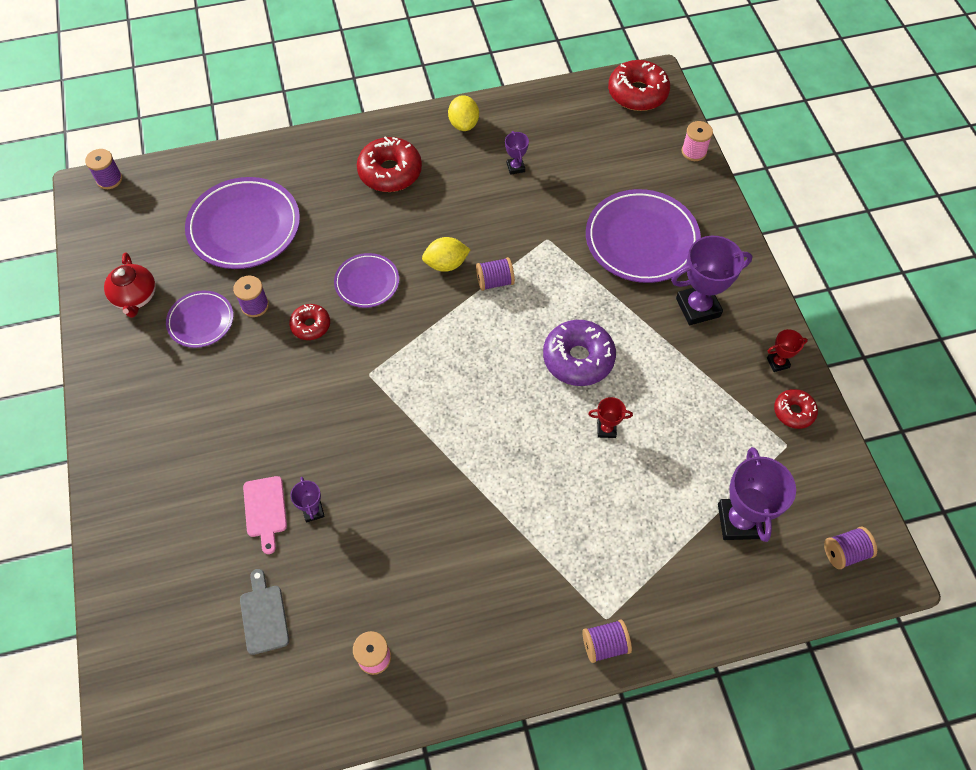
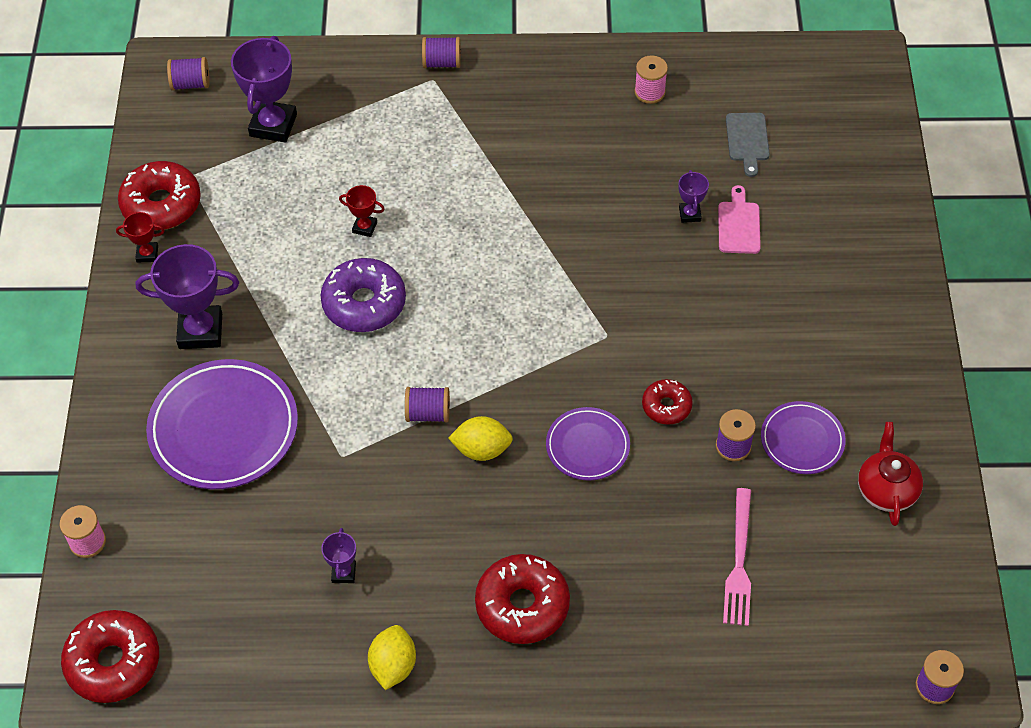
camera: 165 degrees left, 5 degrees down
purple plate [185,177,300,269] -> pink fork [723,488,751,626]
red donut [774,389,818,429] -> red donut [118,161,201,230], size x1.75

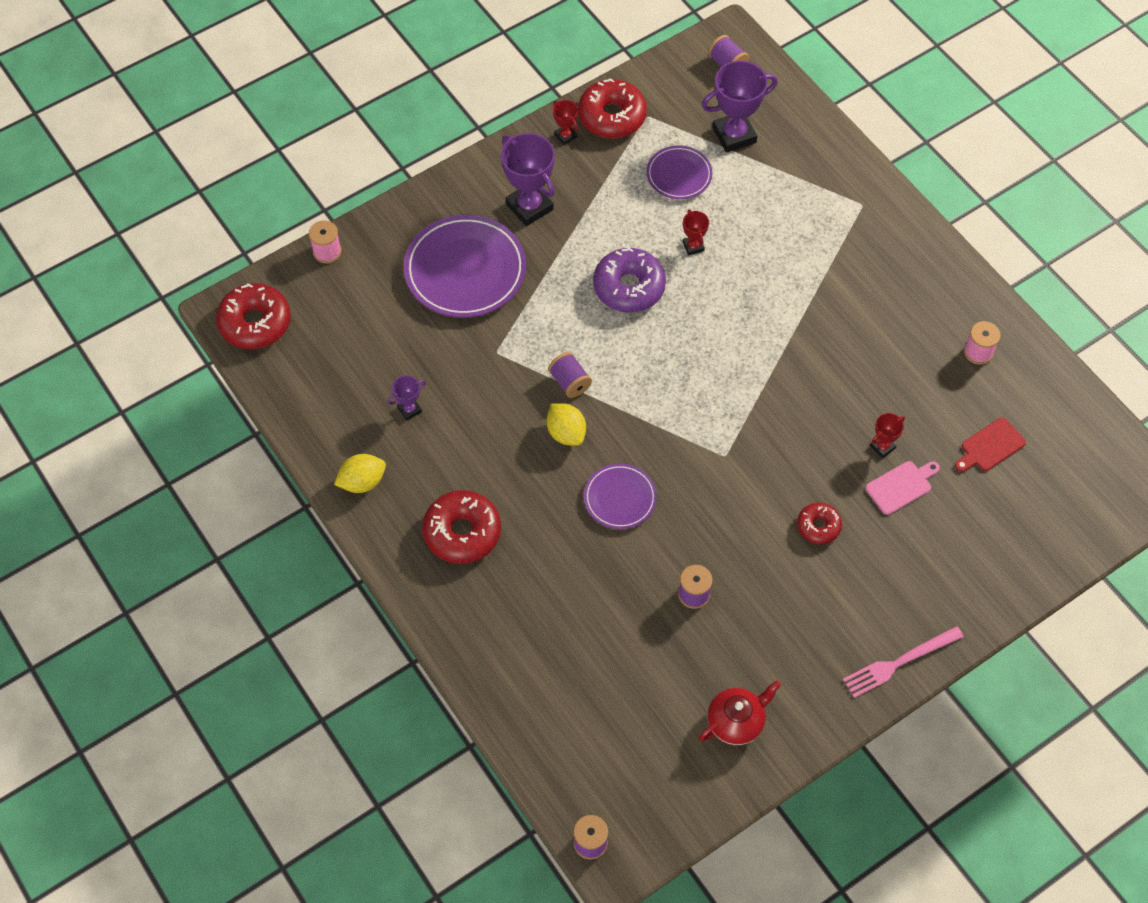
camera: 55 degrees right, 5 degrees up
purple spool [422,37,461,68] -> none
red donut [642,379,693,425] -> red donut moved to [797,503,842,544]
purple trophy [679,170,709,223] -> red trophy [870,413,905,458]
pink fork [723,488,751,626] -> pink fork moved to [843,626,964,698]
grey cutting board [726,113,770,177] -> red cutting board [955,417,1026,472]
purple plate [761,401,846,474] -> purple plate moved to [647,146,712,199]

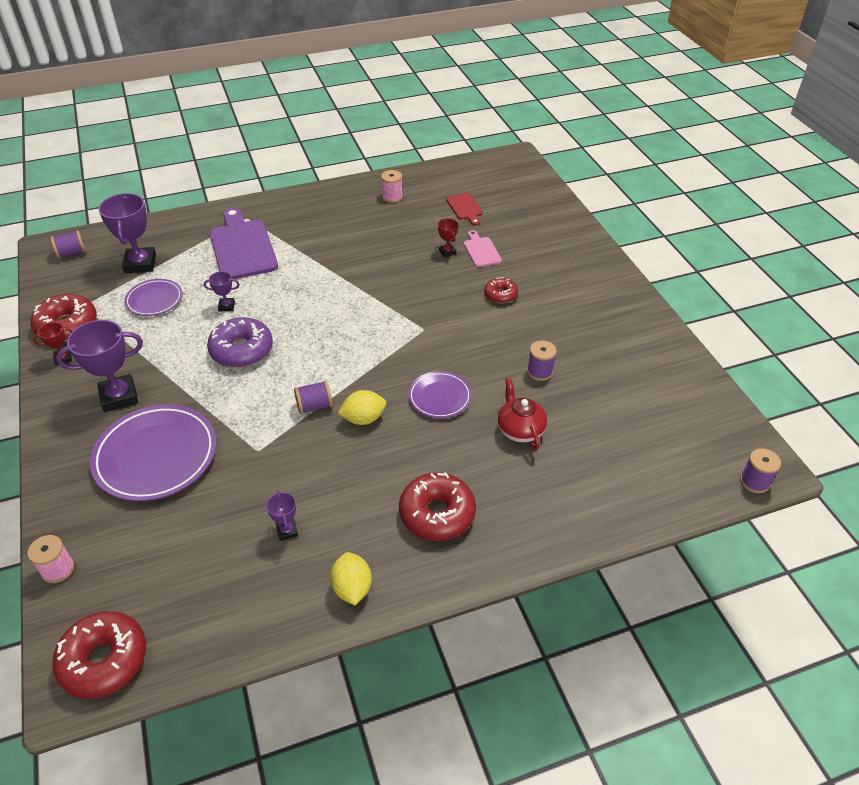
camera: 75 degrees left, 15 degrees down
red trophy [683,210,709,255] -> purple trophy [204,271,240,311]
red teapot [699,681,781,745] -> red teapot moved to [498,378,547,450]
pink fork [843,626,964,698] -> none
none -> purple cutting board [210,208,278,279]

